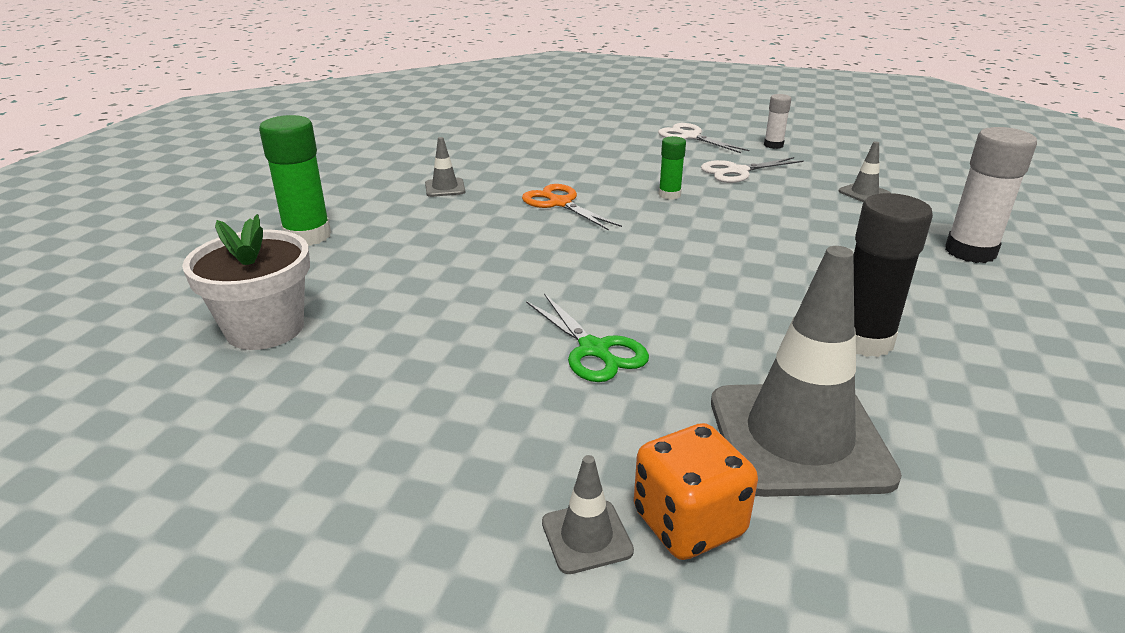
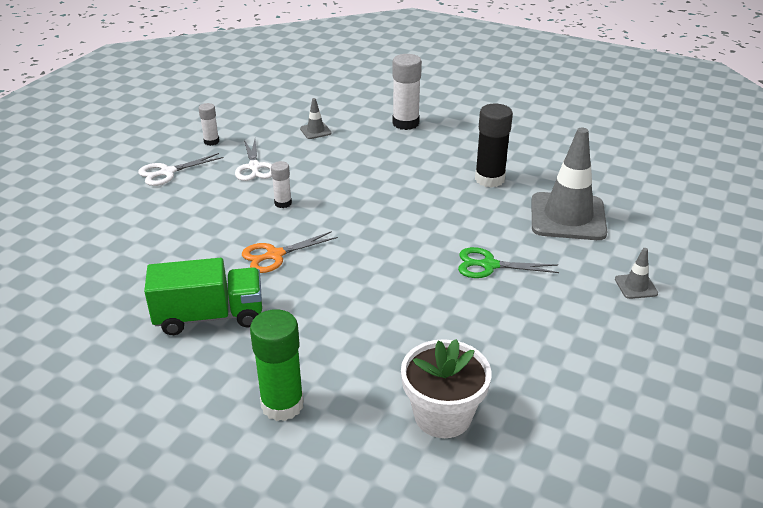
camera: 80 degrees left, 5 degrees up
grey traffic cone [425,137,465,197] -> green truck [144,258,262,335]
green scissors [526,293,649,382] -> green scissors turned 150 degrees counterclockwise [458,247,559,278]
orange dice [634,423,758,560] -> none
green glue stick [658,136,686,200] -> white glue stick [271,161,292,208]

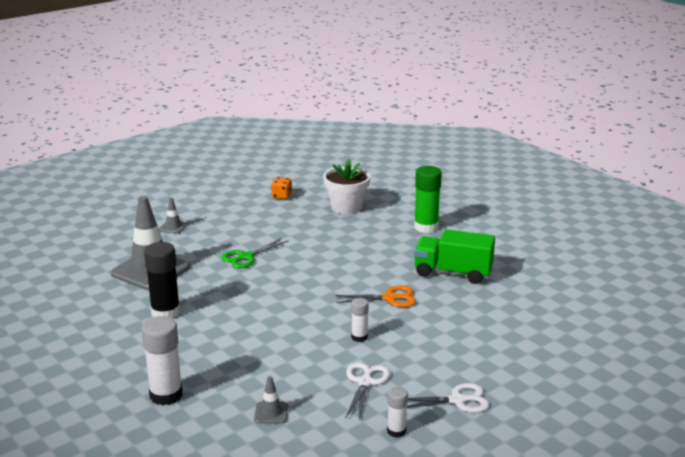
camera: 155 degrees left, 10 degrees down
green scissors [458,247,559,278] -> green scissors turned 105 degrees clockwise [221,238,288,268]
none -> orange dice [271,177,292,199]

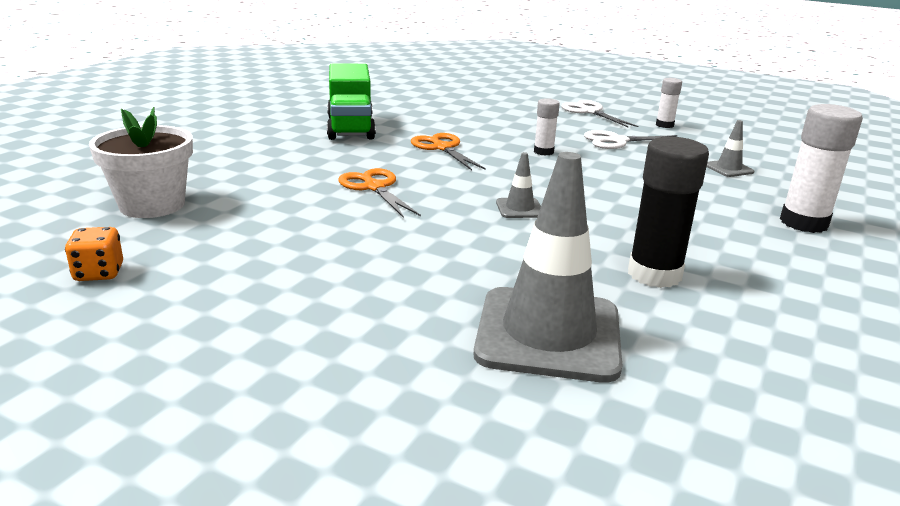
camera: 115 degrees left, 0 degrees up
grey traffic cone [159,198,188,234] -> grey traffic cone moved to [496,152,541,218]
green scissors [221,238,288,268] -> none
green glue stick [414,166,442,233] -> none
none -> orange scissors [338,168,421,218]

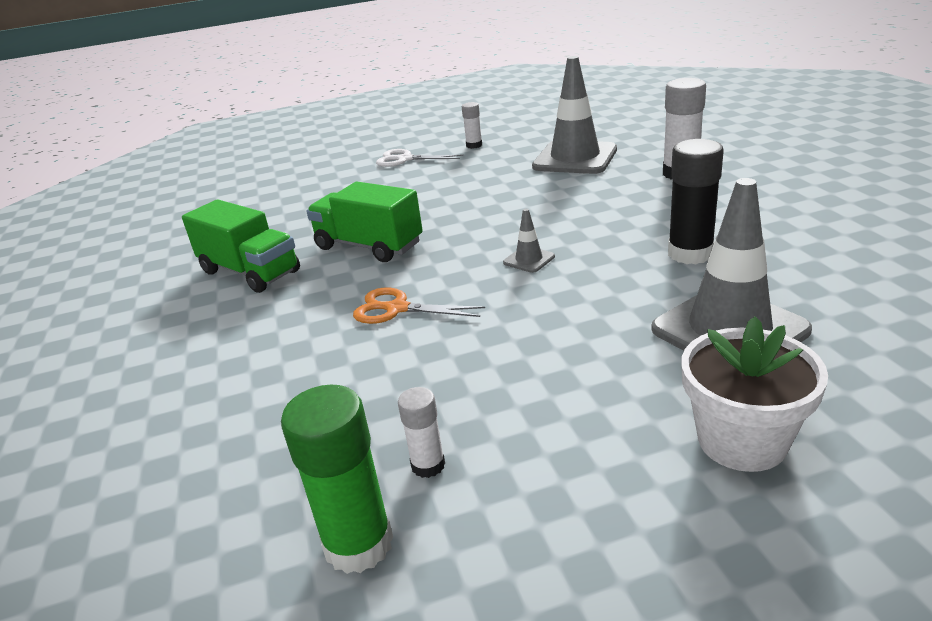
camera: 40 degrees left, 5 degrees up
orange dice [65,227,123,281] -> green glue stick [281,385,393,574]
white flower pot [89,107,193,218] -> white flower pot moved to [681,317,828,472]
orange scissors [411,133,486,170] -> green truck [306,182,423,262]
white glue stick [534,98,560,156] -> white glue stick moved to [398,387,445,478]
white scissors [584,130,678,149] -> none
grey traffic cone [707,120,754,177] -> grey traffic cone [532,56,617,174], size x2.34

